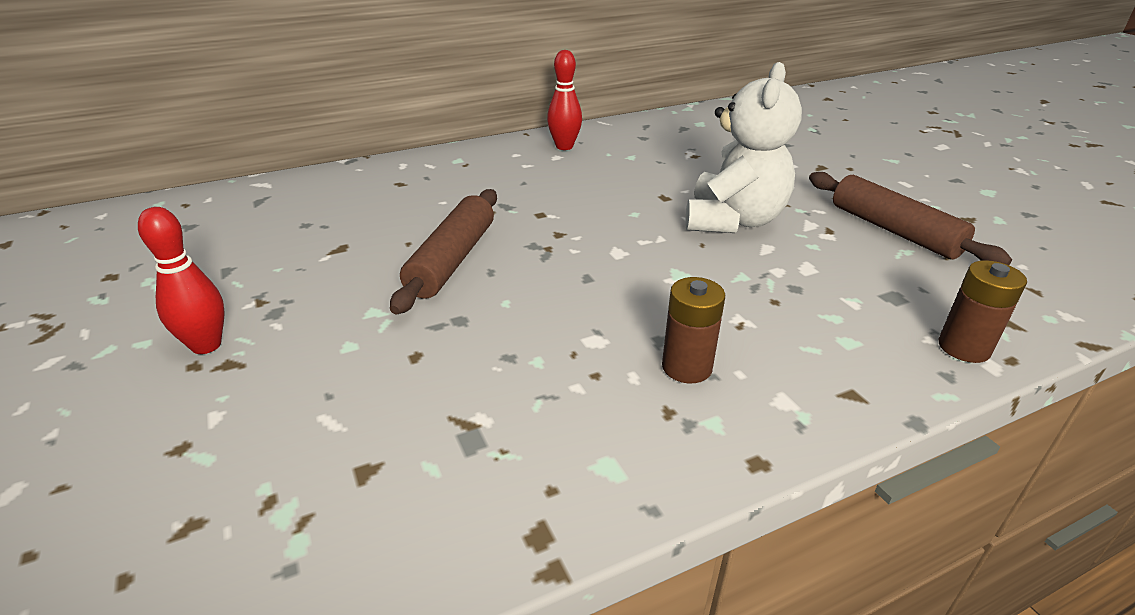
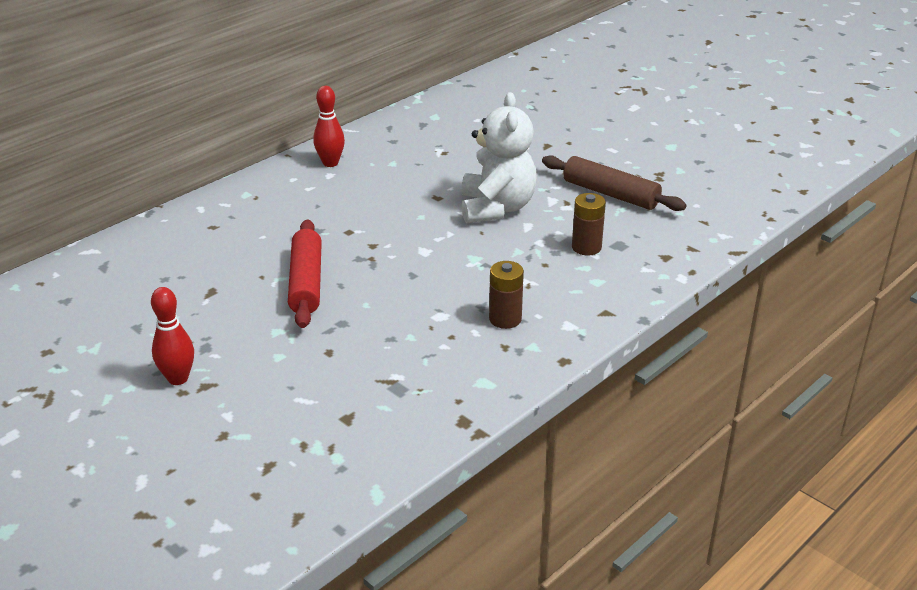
camera: 20 degrees left, 0 degrees up
brown rolling pin [390,189,497,314] -> red rolling pin [288,219,322,328]
brown battery [939,260,1027,363] -> brown battery moved to [572,193,606,256]

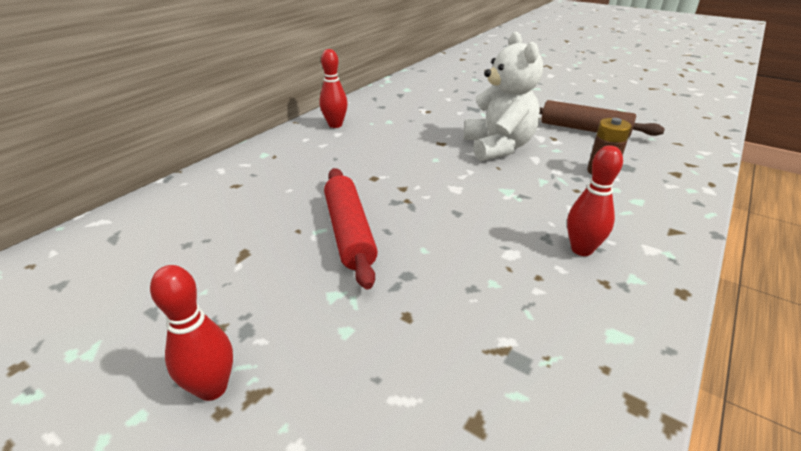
camera: 10 degrees left, 0 degrees up
brown battery [489,261,524,329] -> red bowling pin [567,145,623,256]

